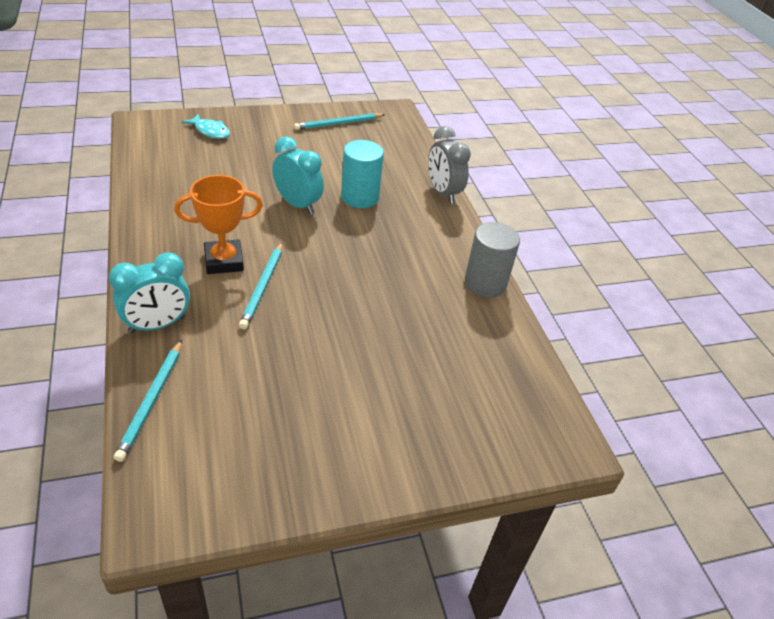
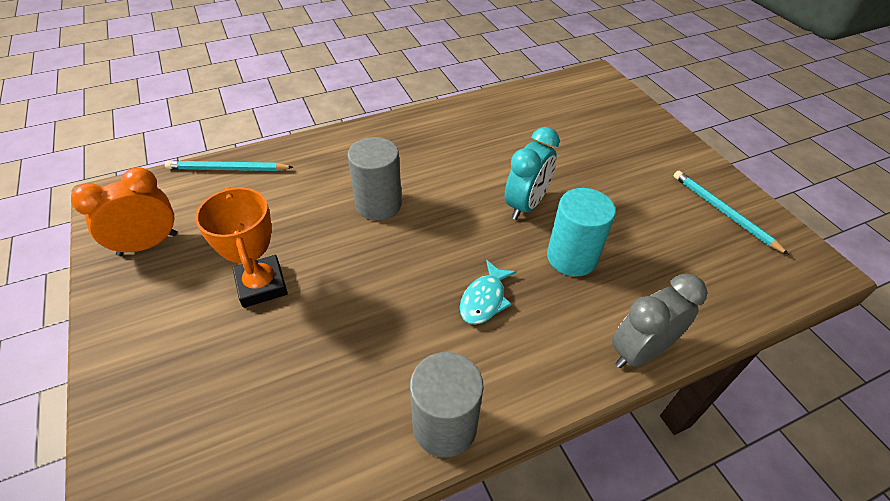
camera: 85 degrees right, 5 degrees up
turquoise clock [109,252,190,333] -> none
orange trophy [174,175,263,274] -> orange trophy moved to [195,187,288,308]
turquoise fish [182,114,230,139] -> turquoise fish moved to [460,260,517,325]
turquoise pencil [239,242,283,329] -> grey cylinder [347,137,402,220]
none -> orange clock [71,168,177,256]

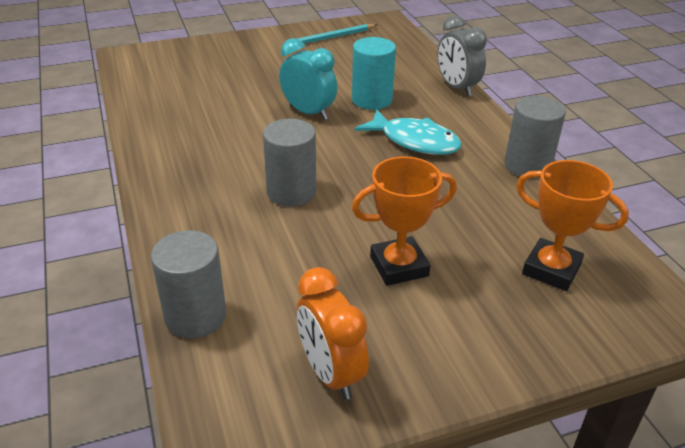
camera: 85 degrees left, 10 degrees down
turquoise pencil [165,161,293,171] -> grey cylinder [151,230,226,338]
turquoise fish [460,260,517,325] -> turquoise fish [355,109,462,155], size x1.58
none -> orange trophy [516,160,629,291]

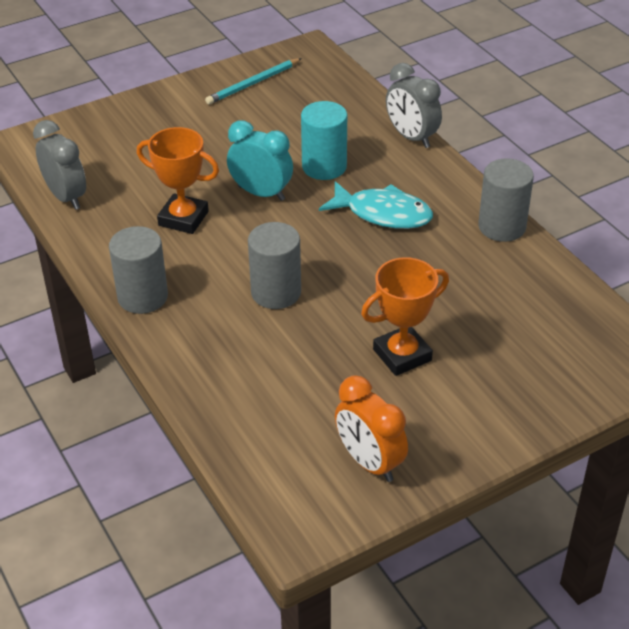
camera: 10 degrees left, 5 degrees up
grey cylinder [151,230,226,338] -> grey cylinder moved to [109,226,168,314]
orange trophy [516,160,629,291] -> orange trophy moved to [137,127,219,234]
none -> grey clock [33,120,86,210]

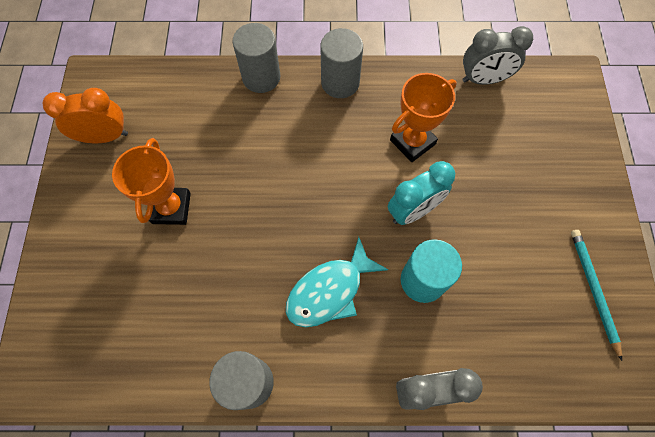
camera: 120 degrees right, 25 degrees up
grey cylinder [248,222,301,309] -> grey cylinder moved to [232,23,280,93]

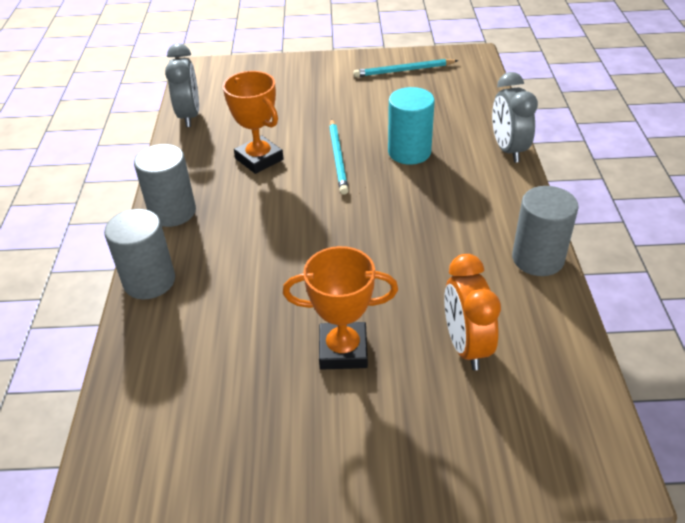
camera: 90 degrees left, 25 degrees down
orange clock [43,88,128,143] -> orange clock moved to [444,254,501,370]
turquoise fish [286,237,389,327] -> none
turquoise clock [388,161,455,225] -> turquoise pencil [329,119,349,195]

